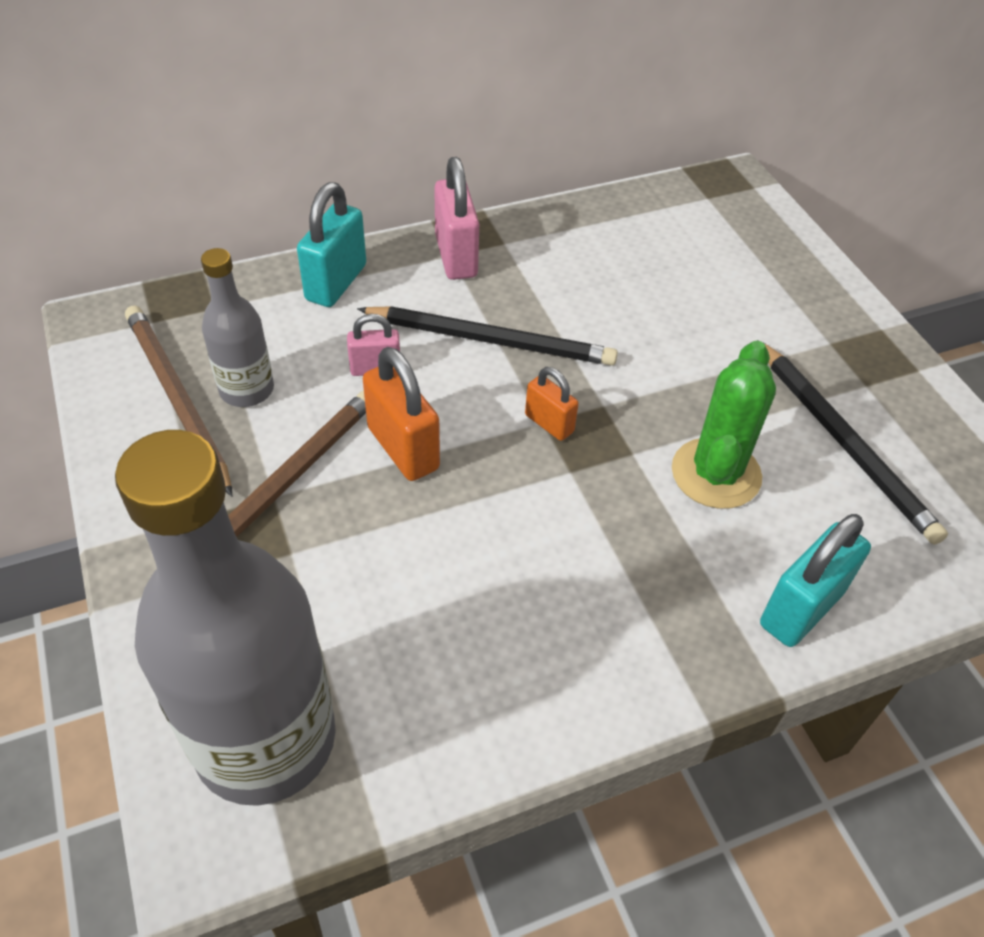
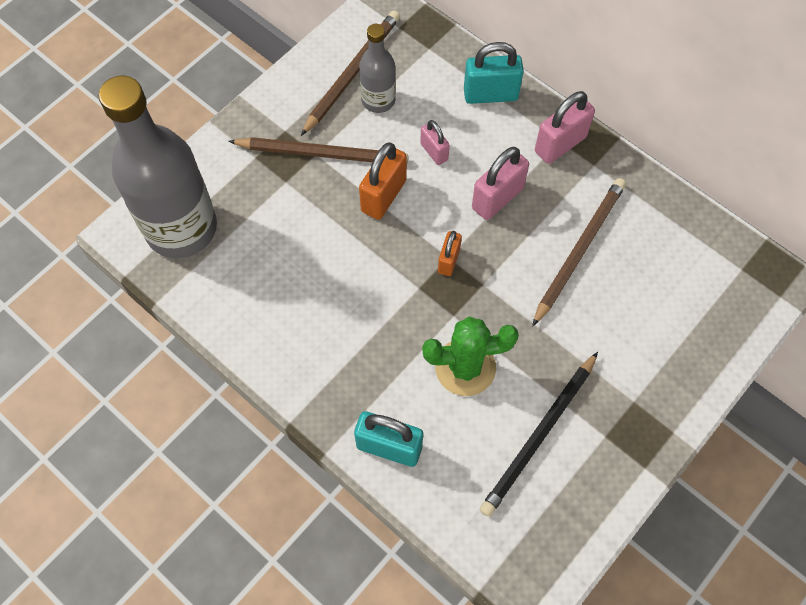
camera: 65 degrees right, 15 degrees up
black pencil [357,306,618,366] -> pink padlock [472,147,529,220]
none -> brown pencil [532,178,626,327]

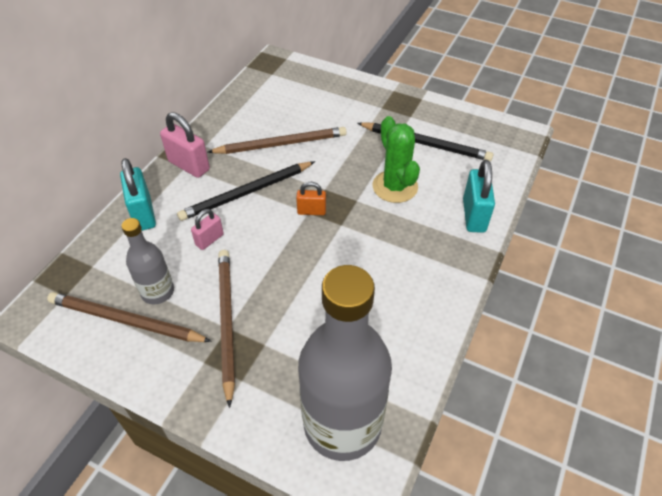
camera: 105 degrees left, 15 degrees down
orange padlock [359,142,407,220] -> none
pink padlock [472,147,529,220] -> black pencil [177,161,315,221]
brown pencil [532,178,626,327] -> brown pencil turned 150 degrees clockwise [208,127,347,154]

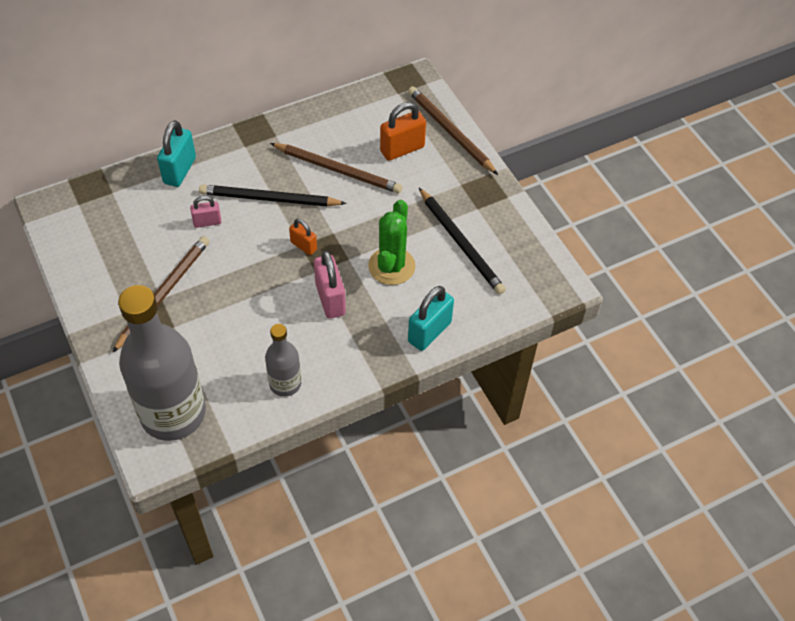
camera: 35 degrees right, 5 degrees up
brown pencil [47,292,212,342] -> brown pencil moved to [408,86,498,175]
grey bottle [121,218,174,305] -> grey bottle moved to [265,324,301,397]
pink padlock [160,112,210,178] -> pink padlock moved to [314,250,346,319]
none -> orange padlock [380,102,426,161]

